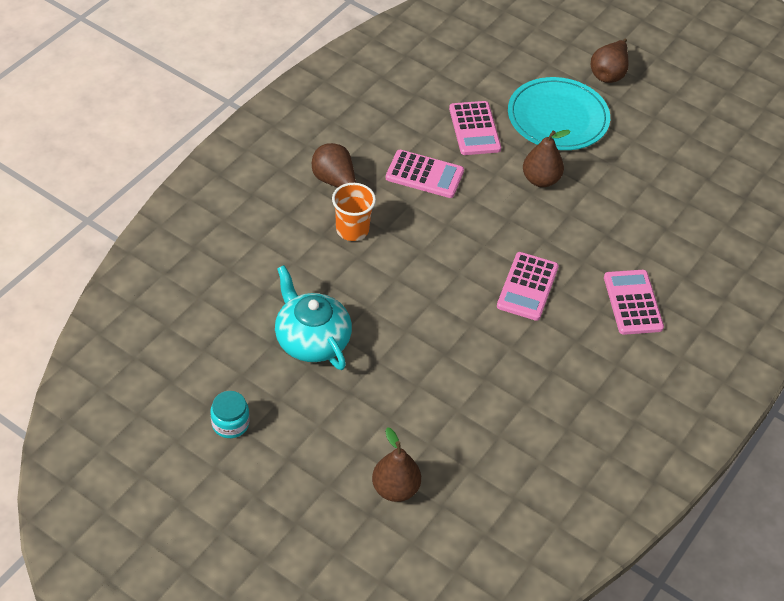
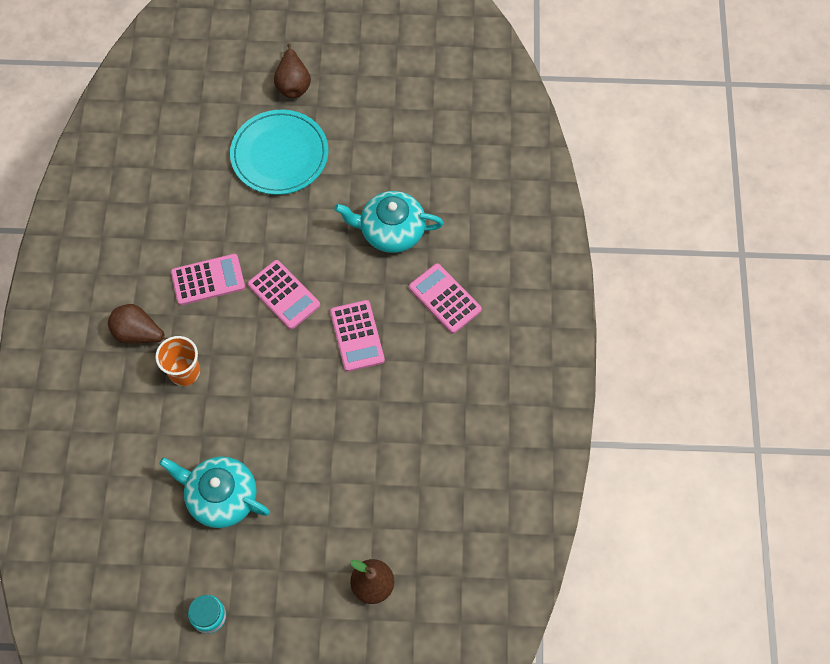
camera: 30 degrees left, 15 degrees up
pink calculator [449,101,501,155] -> pink calculator moved to [248,260,320,329]
brown pear [523,130,571,187] -> none
none -> turquoise teapot [334,191,444,253]

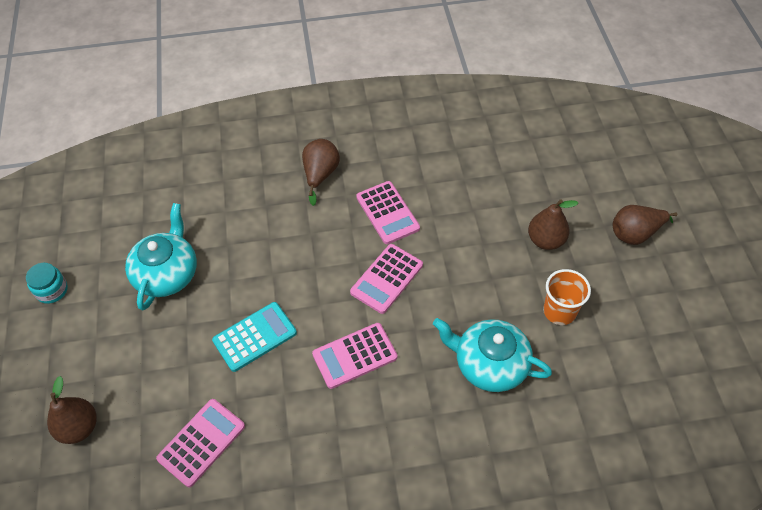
camera: 80 degrees right, 10 degrees down
orange cup [156,336,200,386] -> orange cup moved to [543,269,591,325]
turquoise plate [230,110,328,195] -> brown pear [528,199,578,250]
turquoise teapot [334,191,444,253] -> turquoise teapot turned 60 degrees counterclockwise [433,318,552,392]
pink calculator [409,263,482,333] -> pink calculator moved to [156,399,245,487]
none -> turquoise calculator [212,302,297,372]

